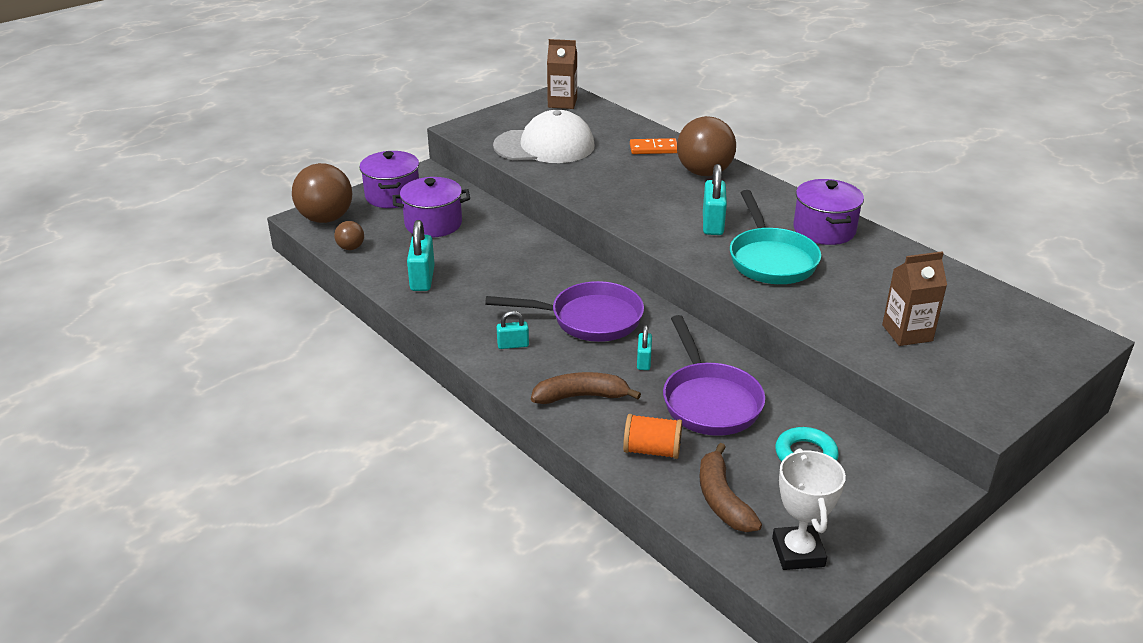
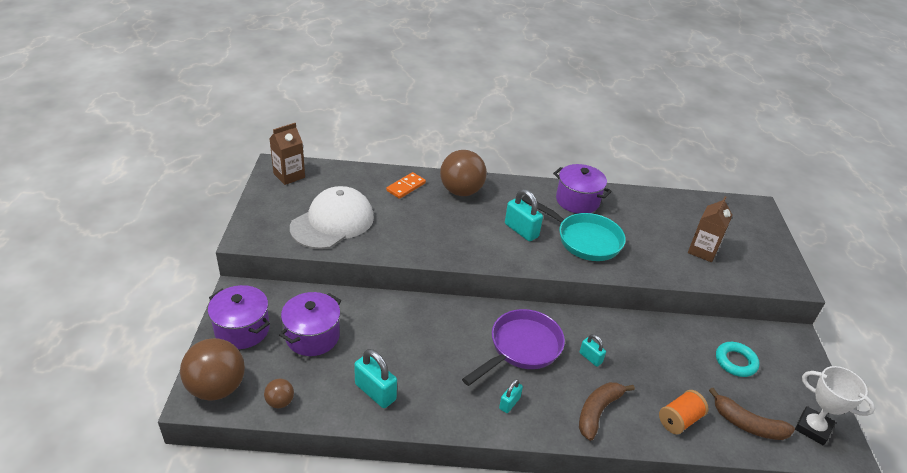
camera: 50 degrees left, 5 degrees up
purple pan [663,315,766,436] -> none

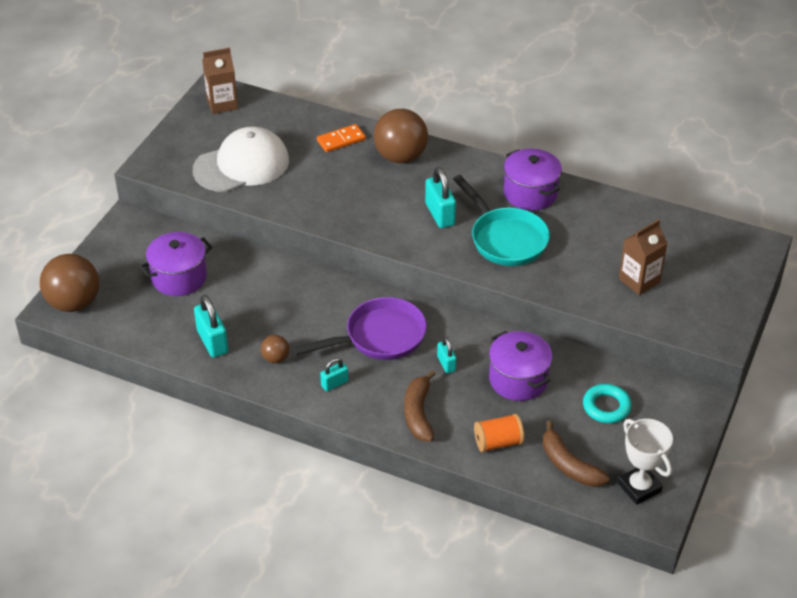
camera: 25 degrees right, 5 degrees up
purple pot [208,285,270,349] -> purple pot moved to [489,331,553,401]
brown ball [264,379,294,408] -> brown ball moved to [261,335,289,363]
brown banana [579,382,635,441] -> brown banana turned 60 degrees counterclockwise [404,370,436,442]

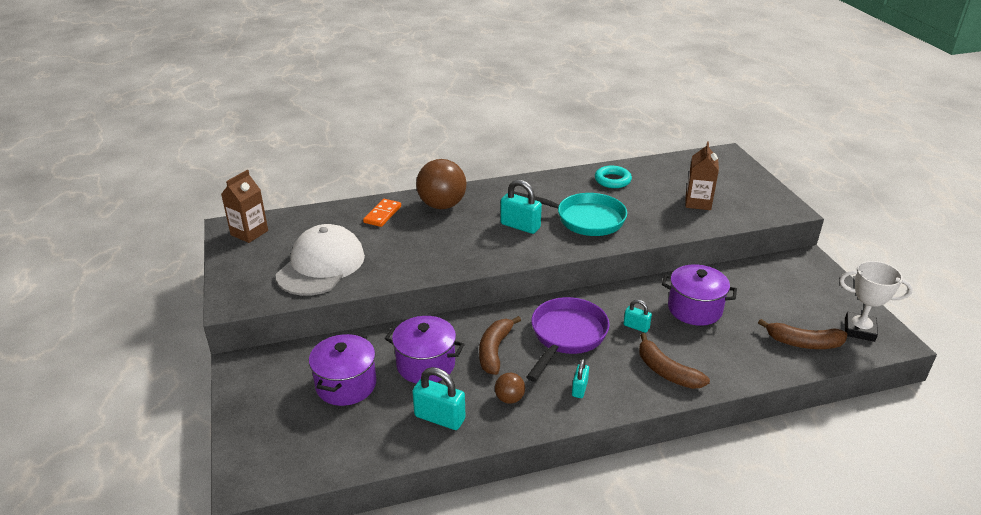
camera: 40 degrees left, 10 degrees down
brown ball [40,254,99,312] -> none
orange spool [474,414,524,452] -> none
purple pot [504,149,562,211] -> purple pot moved to [385,316,465,384]
turquoise ring [583,384,632,423] -> turquoise ring moved to [595,166,632,188]
none -> brown banana [479,316,521,375]

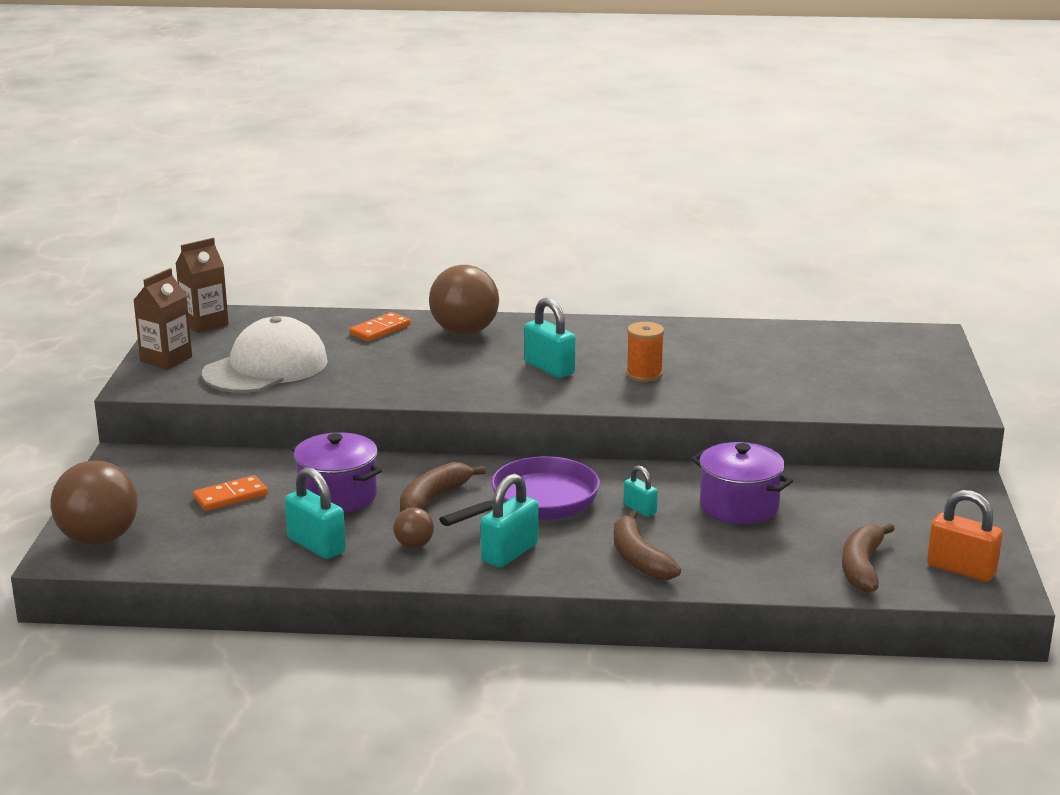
camera: 20 degrees right, 10 degrees down
purple pot [309,333,376,406] -> orange domino [193,475,268,511]
turquoise pan [514,191,627,236] -> orange spool [626,322,664,382]
turquoise padlock [572,359,589,398] -> turquoise padlock [481,474,538,568], size x1.72
turquoise ring [595,166,632,188] -> none
brown carton [685,141,719,210] -> brown carton moved to [133,268,192,370]
brown banana [758,319,847,349] -> brown banana turned 75 degrees clockwise [842,523,895,592]
white trophy [839,261,913,342] -> orange padlock [927,490,1003,582]
none -> brown ball [50,460,138,545]

